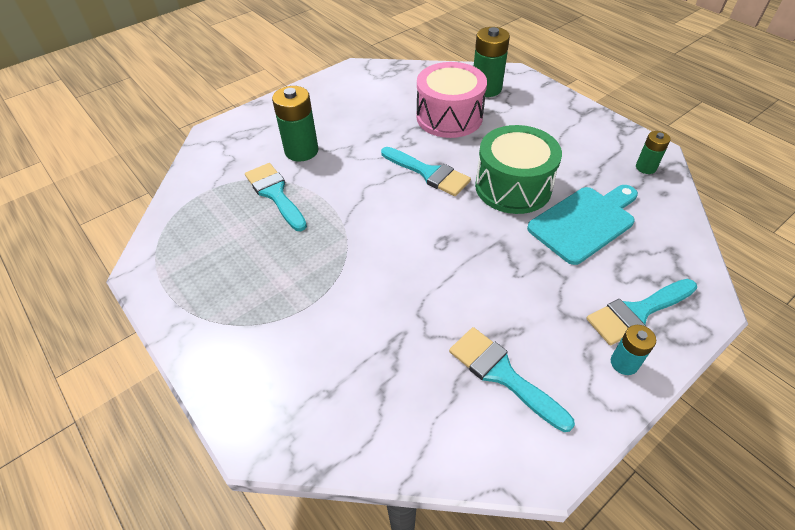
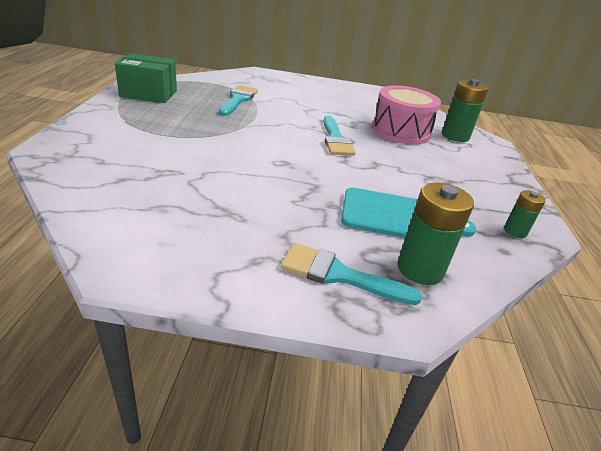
camera: 40 degrees right, 15 degrees down
green battery [272,86,319,161] -> green battery moved to [397,183,474,285]
turquoise brush [449,327,575,432] -> none
green drum [475,125,562,214] -> none
turquoise battery [611,325,656,375] -> none
none -> green box [115,53,177,103]

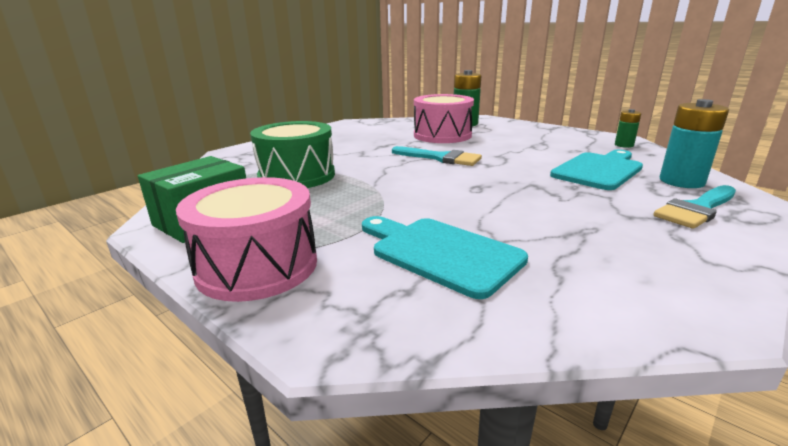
camera: 50 degrees left, 10 degrees down
turquoise brush [219,85,258,116] -> green drum [250,121,335,188]
green battery [397,183,474,285] -> turquoise battery [660,99,729,188]
none -> pink drum [176,177,317,302]
none -> turquoise cutting board [362,216,528,299]

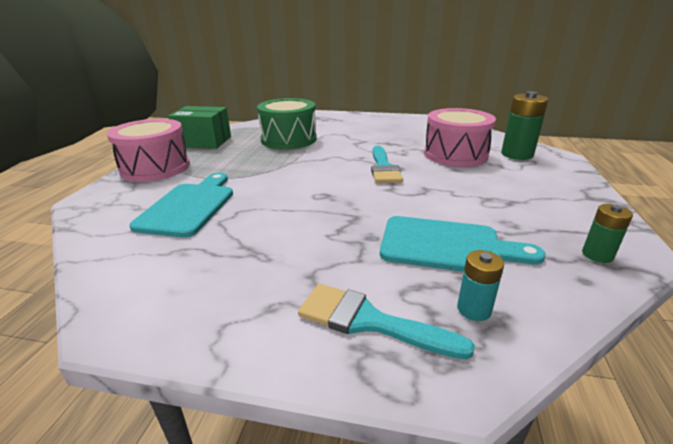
camera: 60 degrees right, 5 degrees up
turquoise battery [660,99,729,188] -> turquoise battery [457,250,504,321], size x0.57

